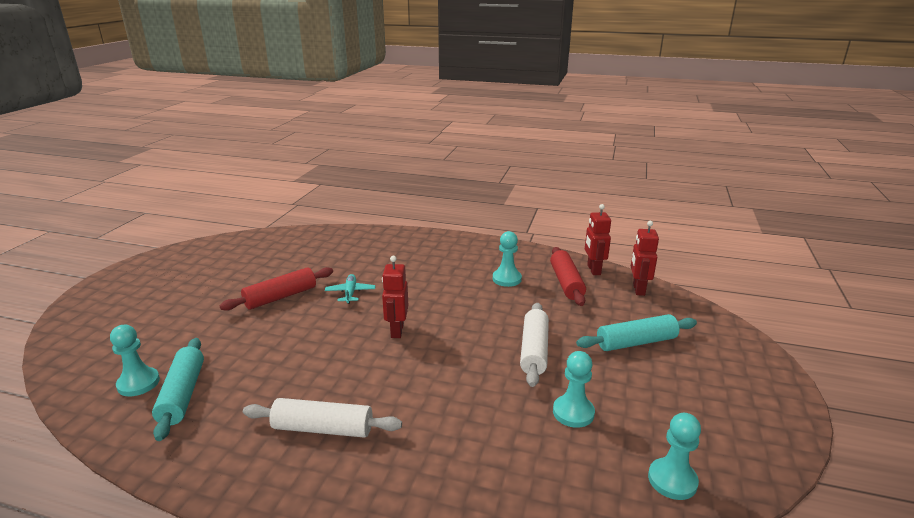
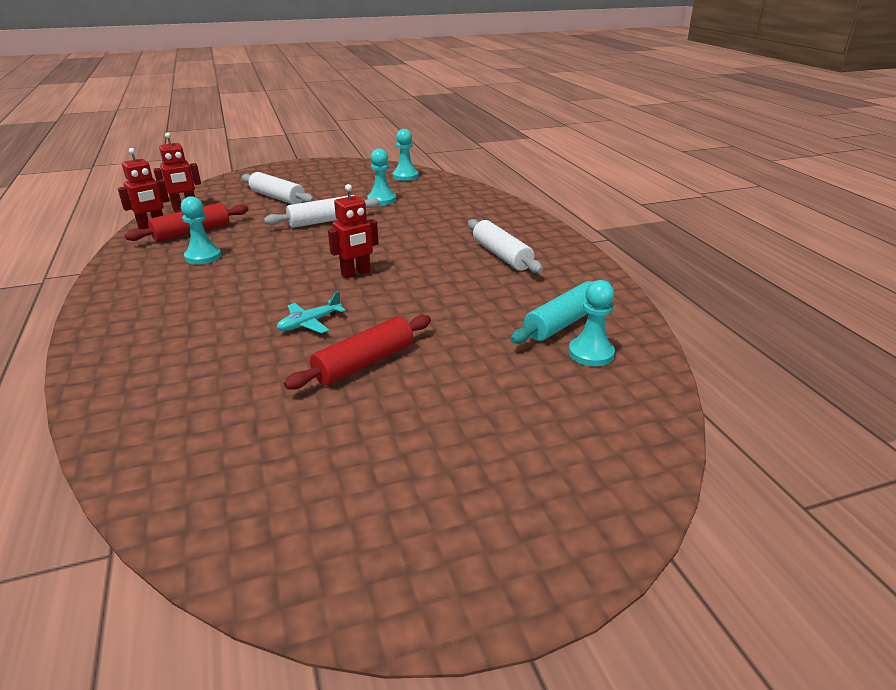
camera: 125 degrees left, 5 degrees up
red rolling pin [219,267,333,311] -> red rolling pin turned 60 degrees counterclockwise [284,315,431,390]
turquoise rolling pin [576,314,697,351] -> white rolling pin [242,172,314,204]

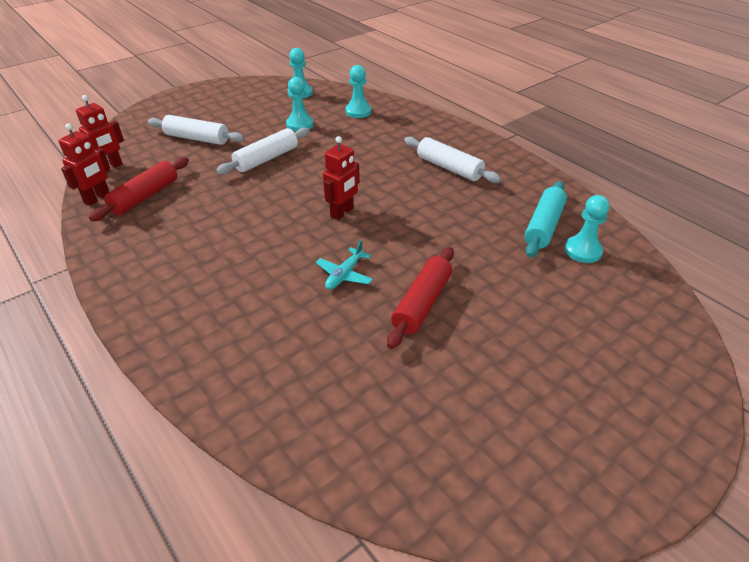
camera: 20 degrees left, 10 degrees up
turquoise pawn [181,196,221,265] -> turquoise pawn moved to [345,65,372,118]

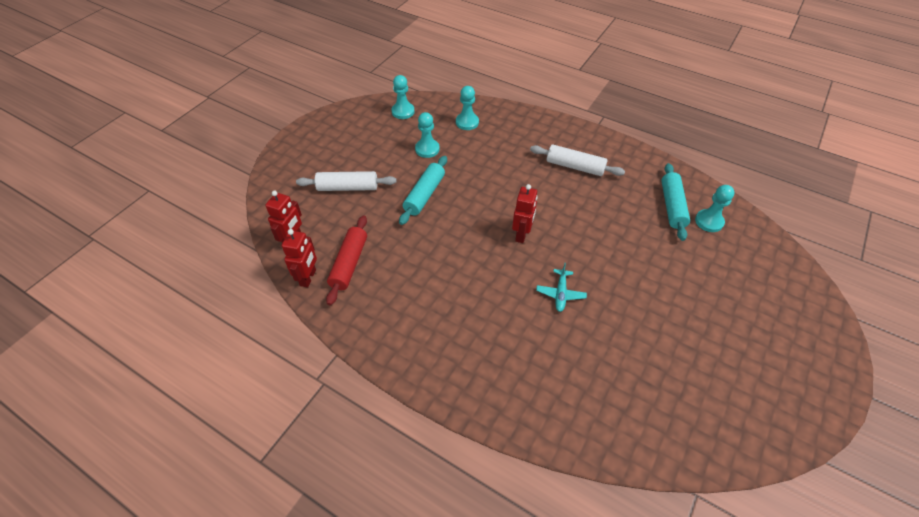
camera: 20 degrees left, 10 degrees up
white rolling pin [216,127,310,174] -> turquoise rolling pin [399,156,447,225]
red rolling pin [387,247,454,349] -> none

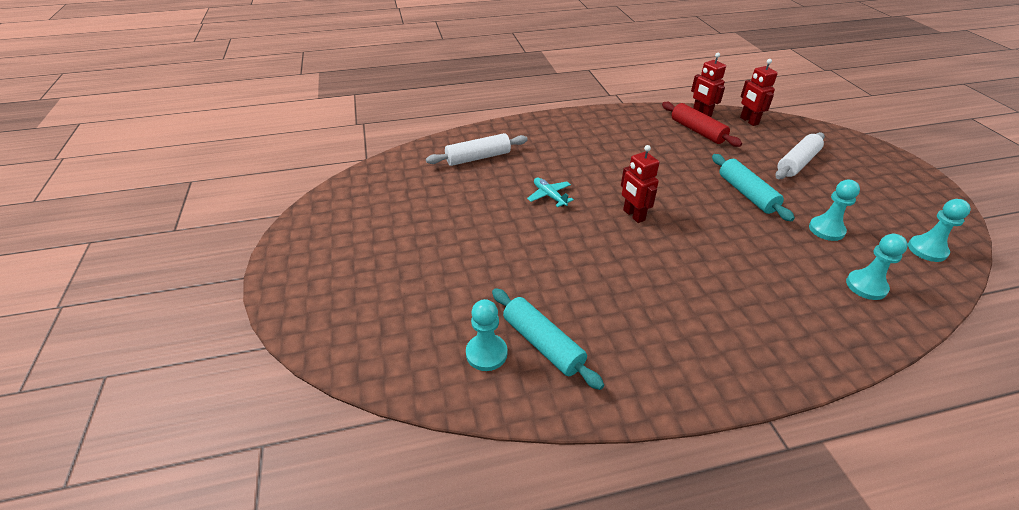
camera: 135 degrees right, 10 degrees down
white rolling pin [530,145,625,176] -> white rolling pin moved to [426,133,528,166]

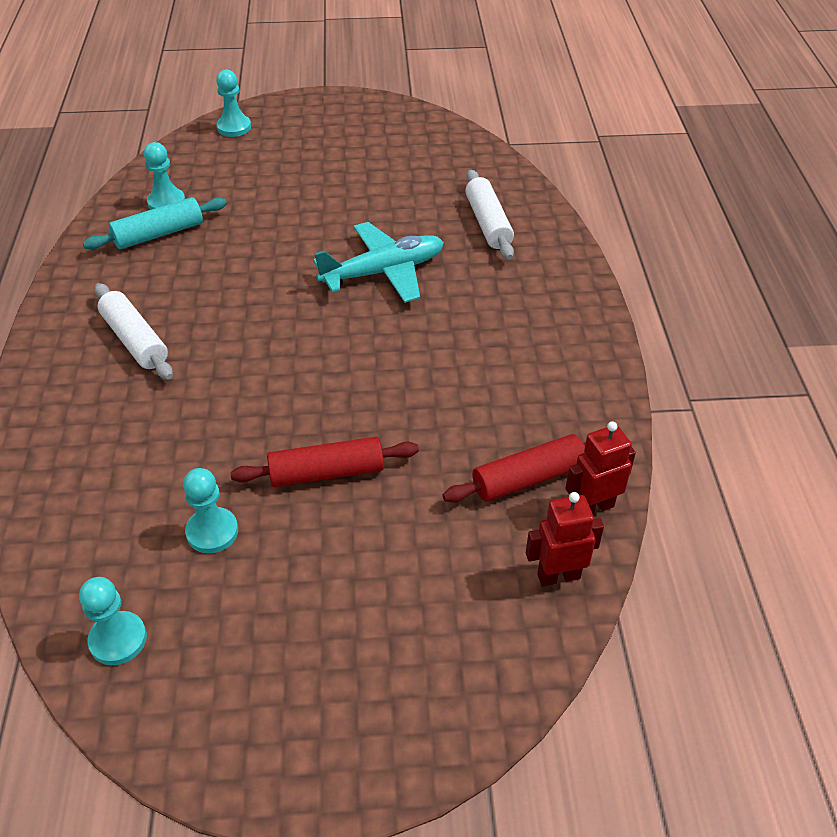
camera: 100 degrees right, 5 degrees up
turquoise plane [527,178,574,207] -> turquoise plane [313,222,444,303], size x1.96
red robot [621,145,659,223] -> none
turquoise rolling pin [712,154,795,222] -> red rolling pin [230,437,419,487]
white rolling pin [775,132,825,179] -> white rolling pin moved to [94,283,173,380]
turquoise pawn [846,234,908,300] -> turquoise pawn moved to [216,69,251,137]

